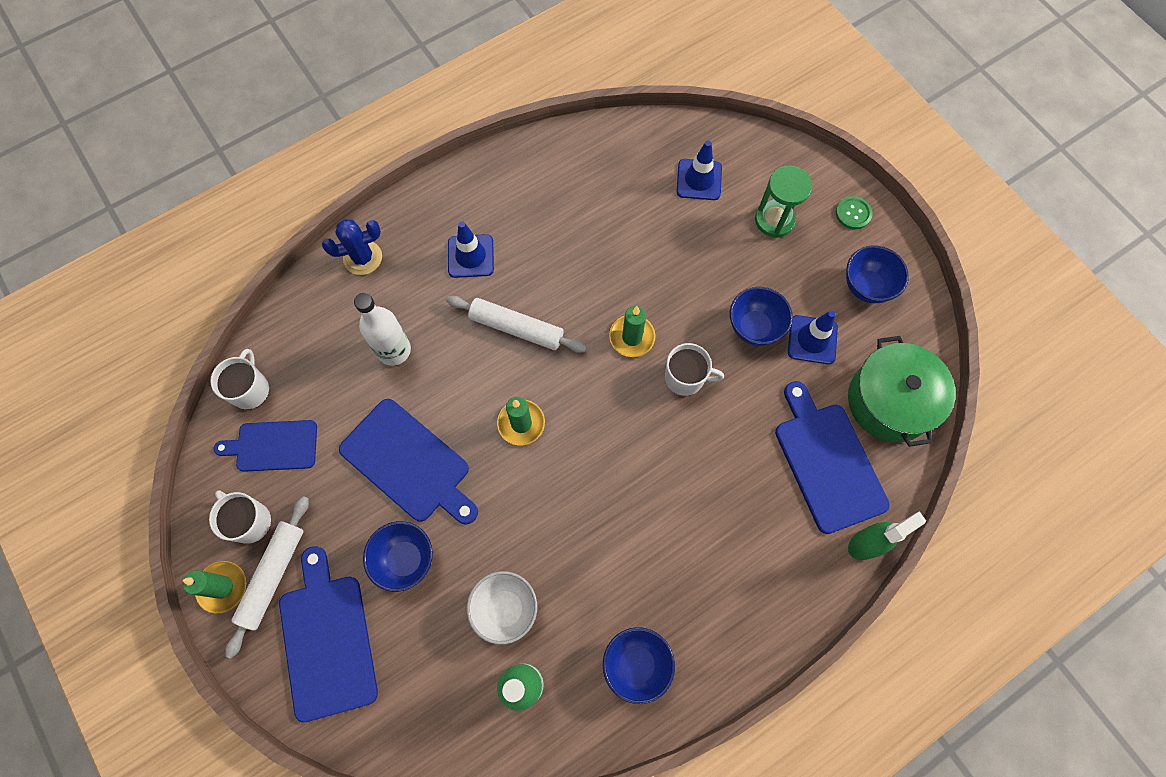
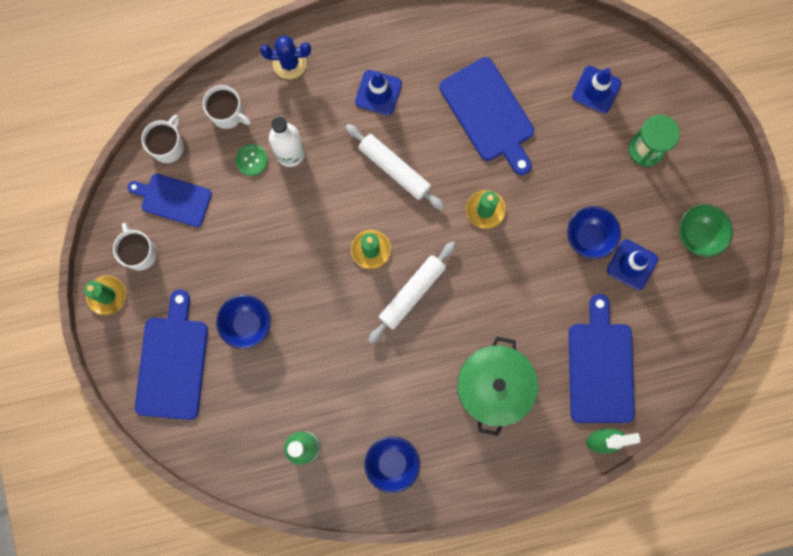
camera: 20 degrees right, 10 degrees up
white rolling pin [225,496,309,659] -> white rolling pin moved to [368,241,456,344]
blue cutting board [339,399,478,525] -> blue cutting board moved to [439,57,534,175]
white bowl [467,571,537,645] -> none
white mug [665,343,724,396] -> white mug moved to [203,85,251,129]
green button [836,196,873,229] -> green button moved to [235,144,268,176]
blue bowl [846,246,909,303] -> green bowl [679,204,733,257]
green pot [848,336,956,447] -> green pot moved to [457,336,538,436]

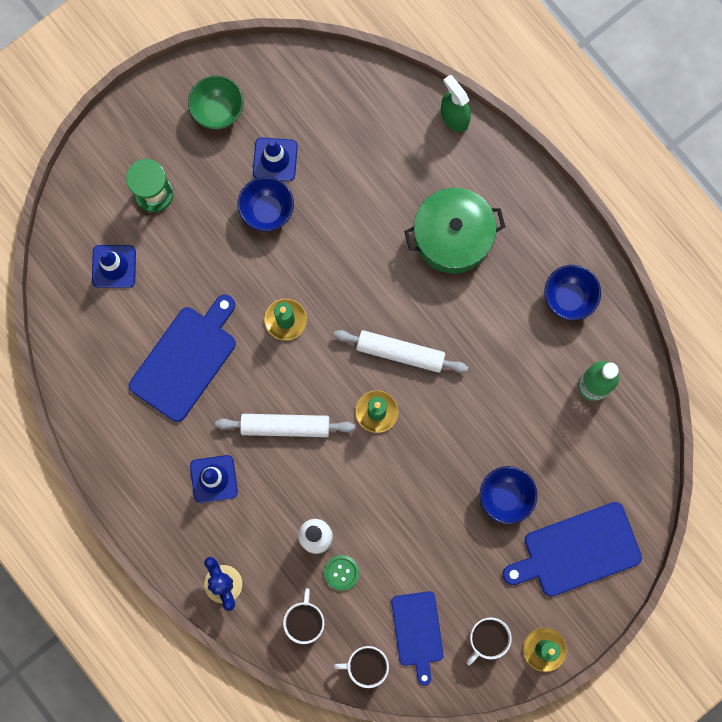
camera: 115 degrees left, 0 degrees up
white rolling pin [345,124,445,210] -> white rolling pin turned 75 degrees clockwise [215,414,355,437]
blue cutting board [569,294,635,423] -> none

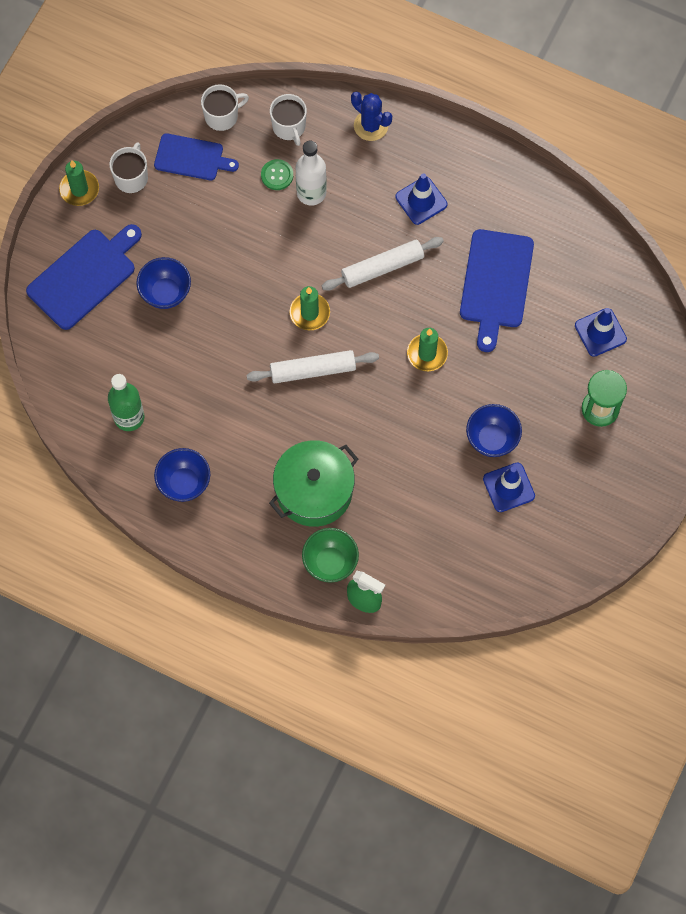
camera: 155 degrees right, 10 degrees down
green bowl [188,75,244,130] -> green bowl moved to [302,528,359,583]
blue cutting board [391,591,444,685] -> blue cutting board turned 135 degrees clockwise [154,133,239,180]

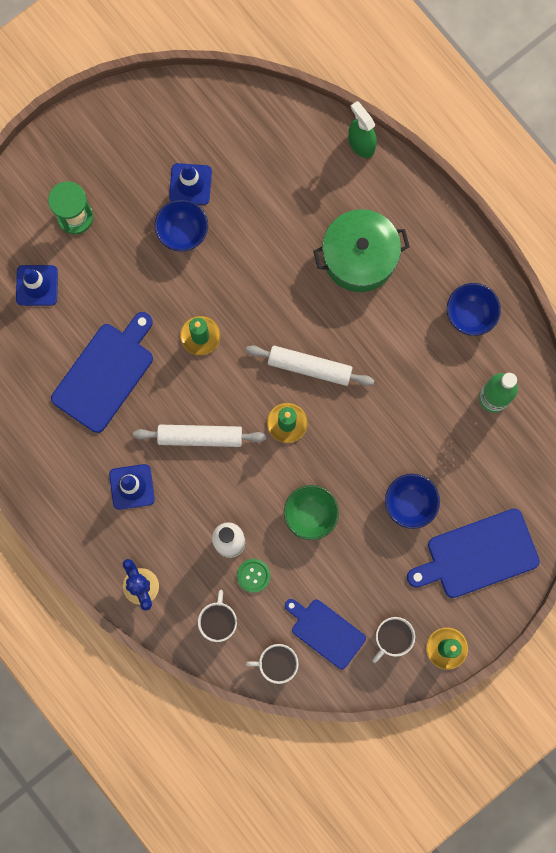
camera: 155 degrees left, 10 degrees up
green bowl [302,528,359,583] -> green bowl moved to [284,485,339,540]

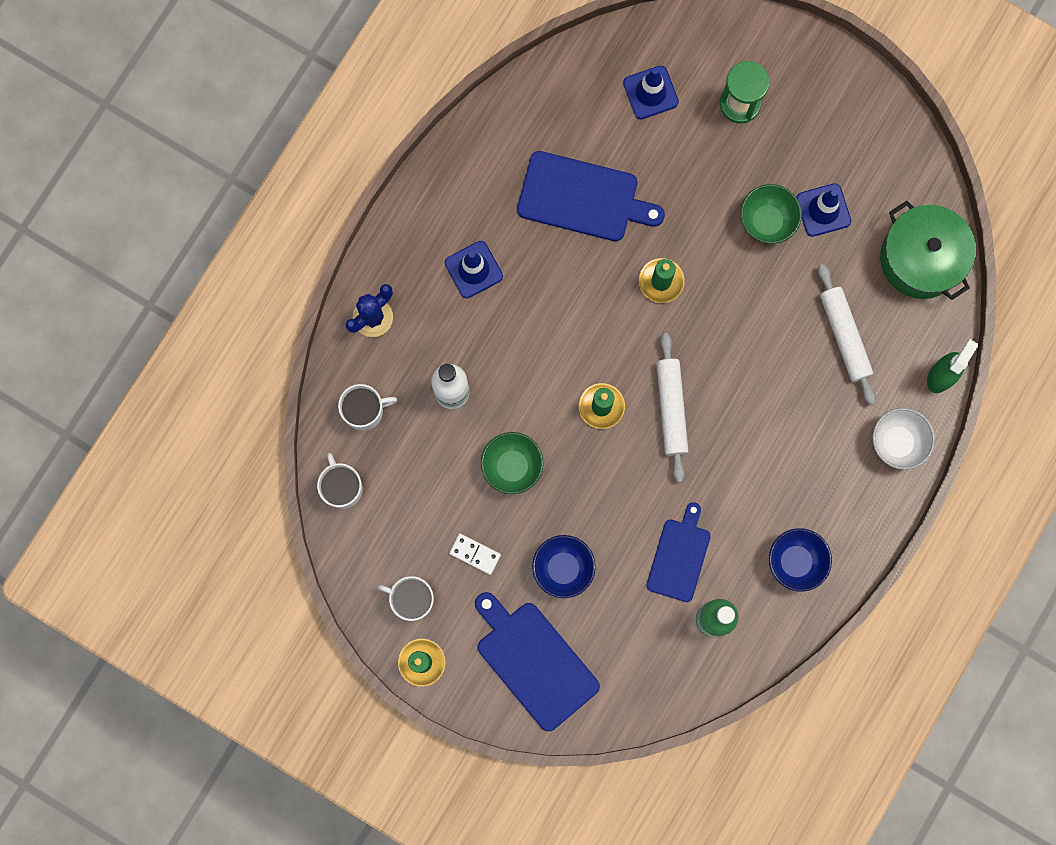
camera: 70 degrees right, 0 degrees up
white rolling pin [133,425,266,447] -> white rolling pin moved to [818,264,876,405]
blue bowl [155,199,208,251] -> green bowl [740,184,802,244]
green button [237,559,271,593] -> none
blue cutting board [285,599,366,669] -> blue cutting board moved to [647,502,711,602]
green pot [313,209,410,292] -> green pot moved to [880,201,976,300]
none -> white domino [449,533,501,575]
none -> white bowl [872,408,935,470]

